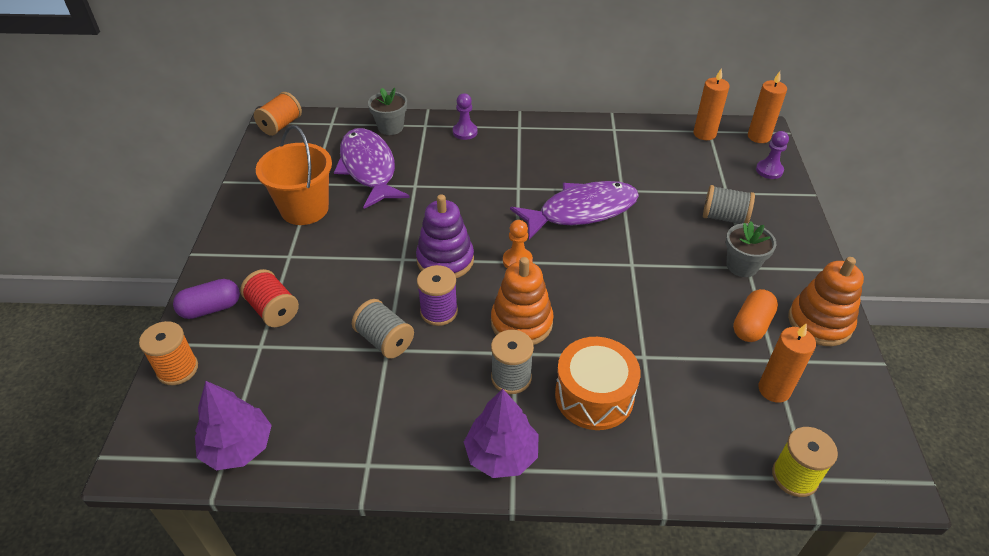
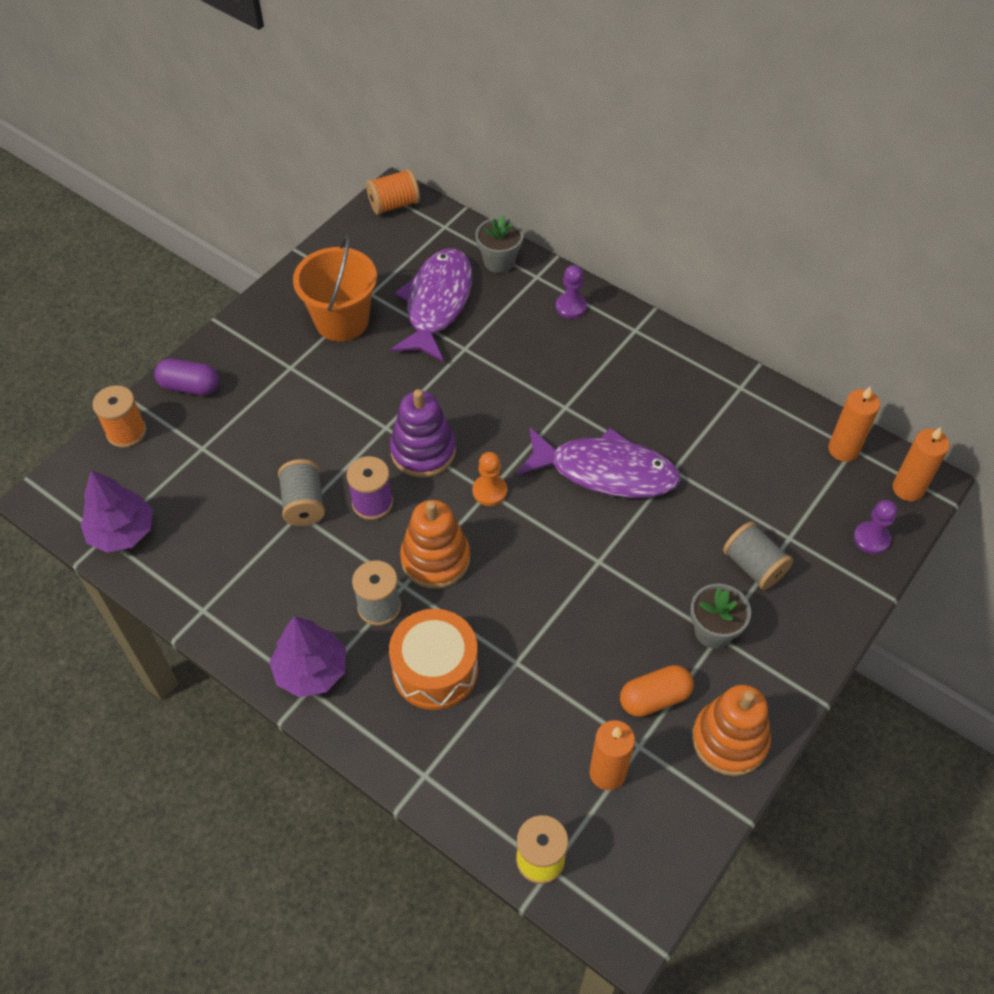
camera: 35 degrees right, 10 degrees up
red spool [240,269,299,327] -> none

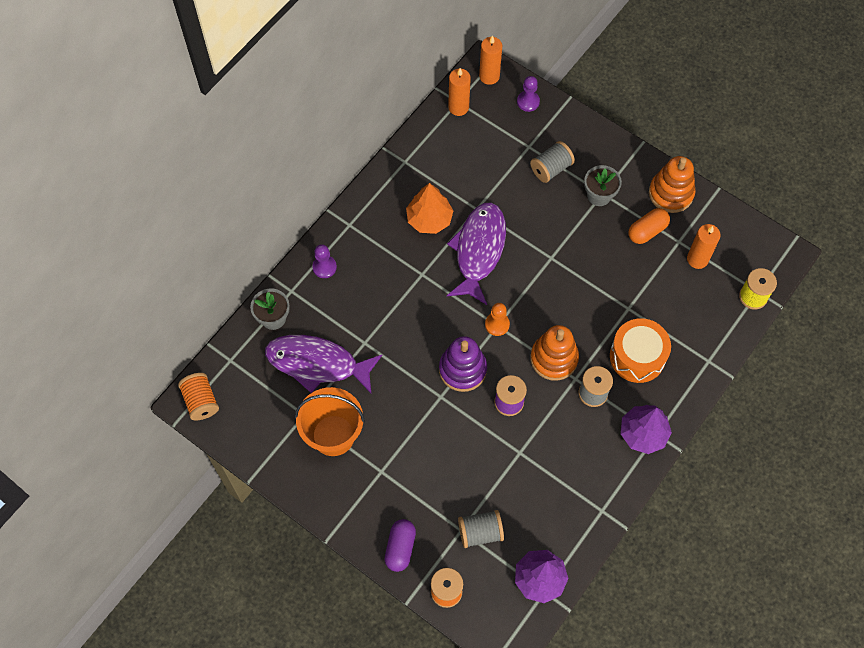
camera: 90 degrees left, 10 degrees up
grey spool [278,459,325,526] -> grey spool moved to [458,510,504,548]
orange capsule [620,665,694,717] -> orange capsule turned 75 degrees clockwise [628,208,670,244]
none -> orange tree [406,183,453,234]

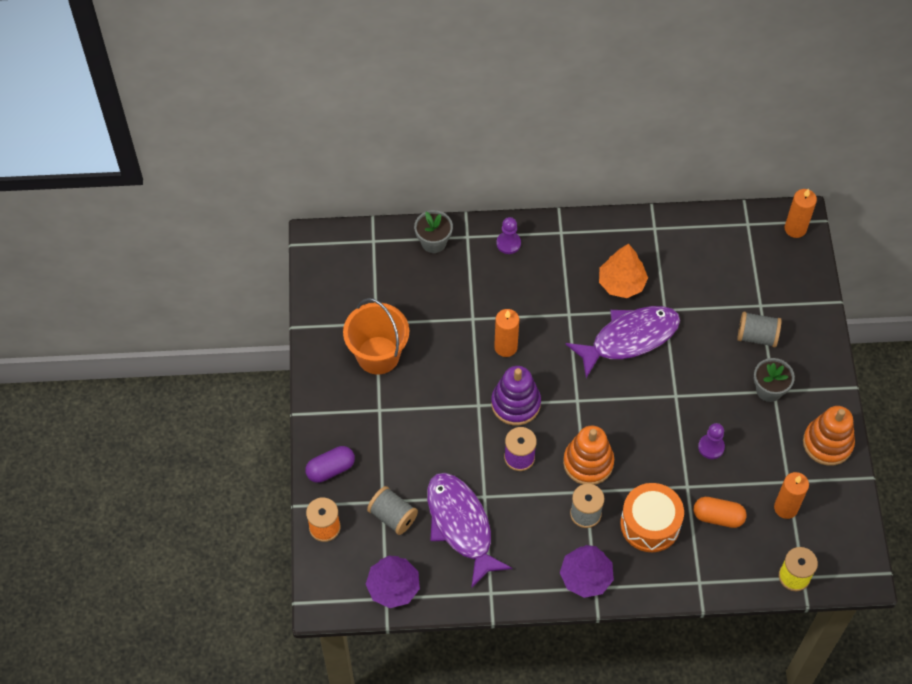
camera: 50 degrees right, 5 degrees down
orange spool [178,373,219,421] -> none
purple fish [265,335,382,393] -> purple fish moved to [427,473,513,588]
orange candle [448,68,471,116] -> orange candle moved to [494,309,519,357]
orange pawn [485,303,510,336] -> none
purple pawn [517,76,540,112] -> purple pawn moved to [698,423,725,459]
orange capsule [628,208,670,244] -> orange capsule moved to [694,497,747,528]

